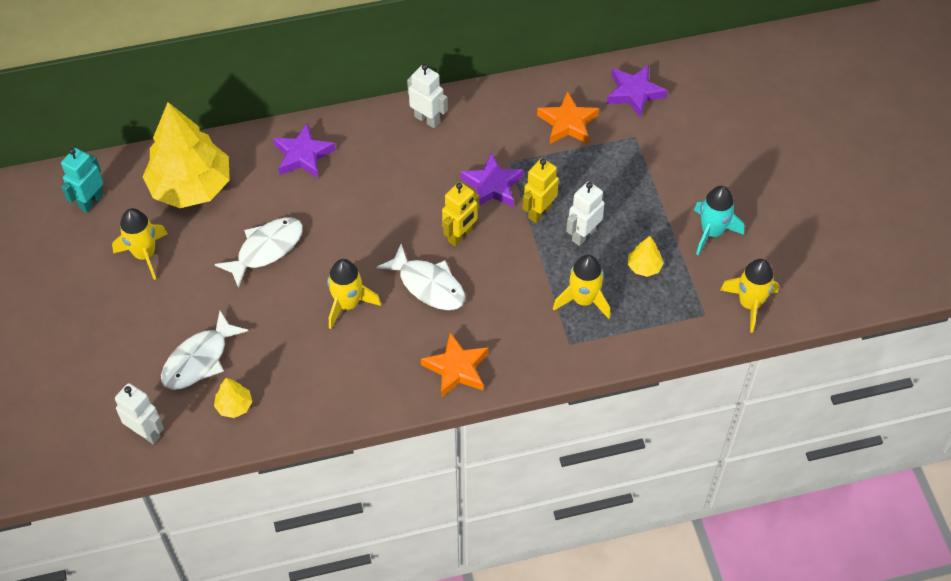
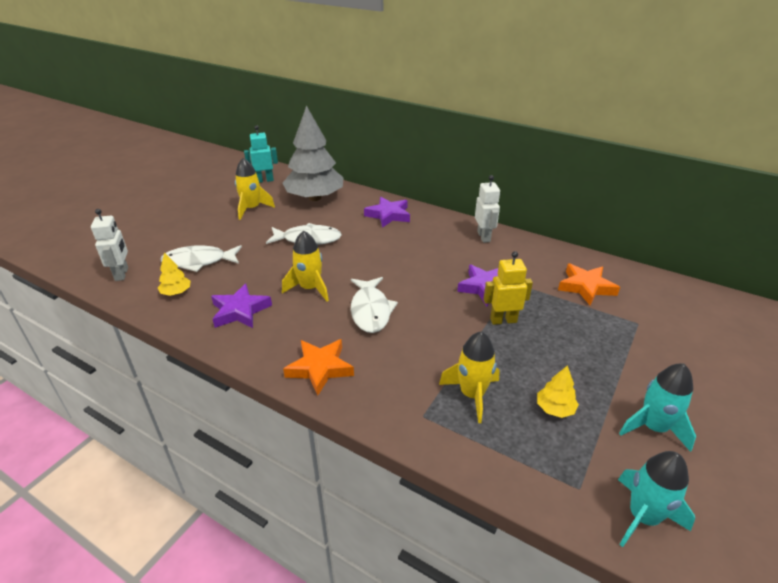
camera: 45 degrees right, 20 degrees down
yellow tree [142,102,230,208] -> grey tree [282,105,344,201]
yellow robot [442,182,479,246] -> none
white robot [566,181,605,246] -> none
purple star [606,65,668,118] -> purple star moved to [211,283,272,328]
yellow rocket [720,259,779,333] -> turquoise rocket [618,451,695,547]

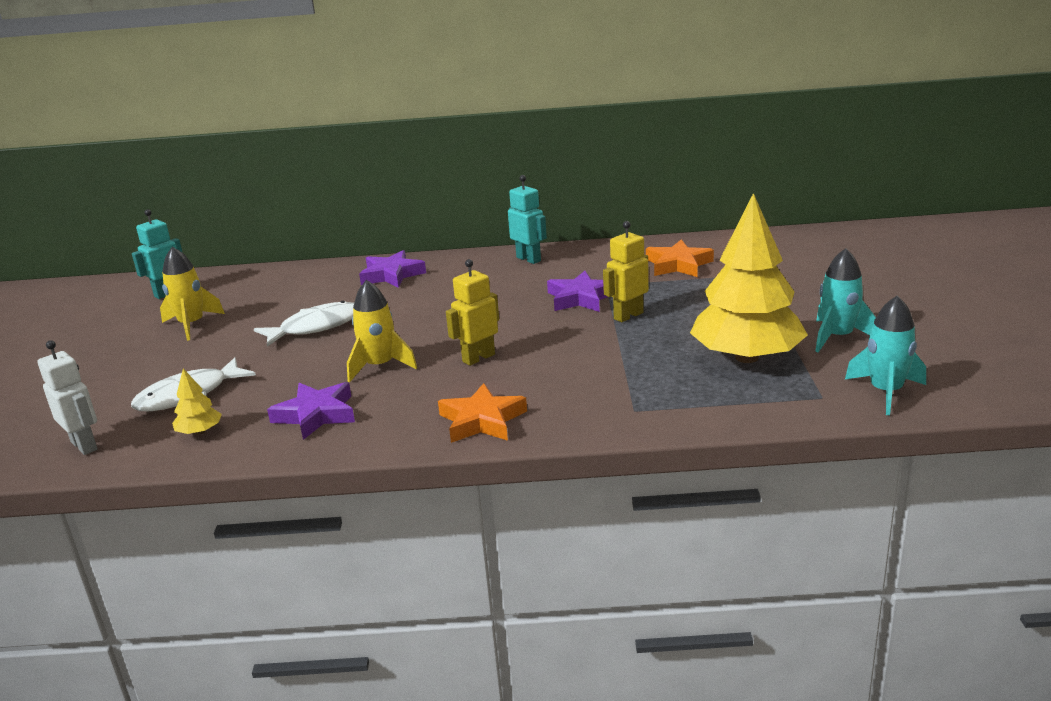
camera: 30 degrees left, 10 degrees down
grey tree [282,105,344,201] -> none
white fish [351,277,398,333] -> yellow robot [446,259,499,366]
yellow rocket [439,331,500,423] -> none
white robot [475,175,500,243] -> turquoise robot [508,175,547,264]
yellow tree [537,365,579,418] -> yellow tree [690,193,808,363], size x2.48

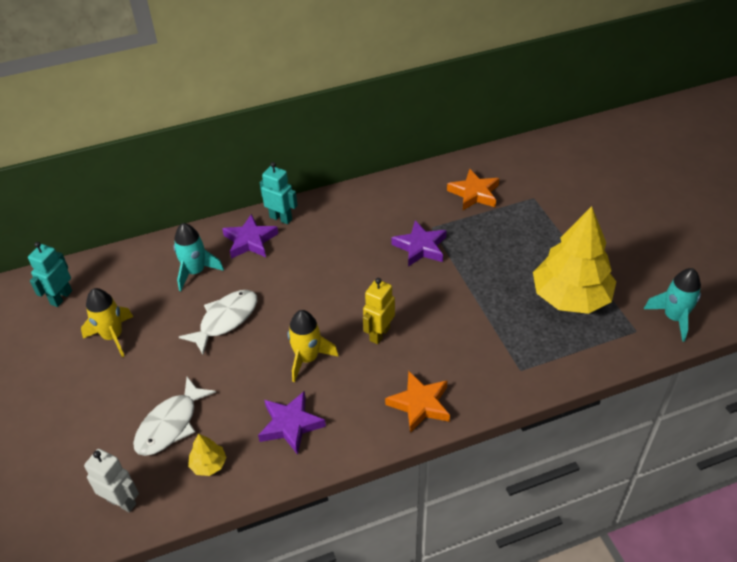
camera: 20 degrees left, 20 degrees up
turquoise robot [508,175,547,264] -> turquoise robot moved to [259,162,298,224]
yellow robot [603,221,649,322] -> none
turquoise rocket [815,248,876,353] -> turquoise rocket moved to [174,223,224,291]

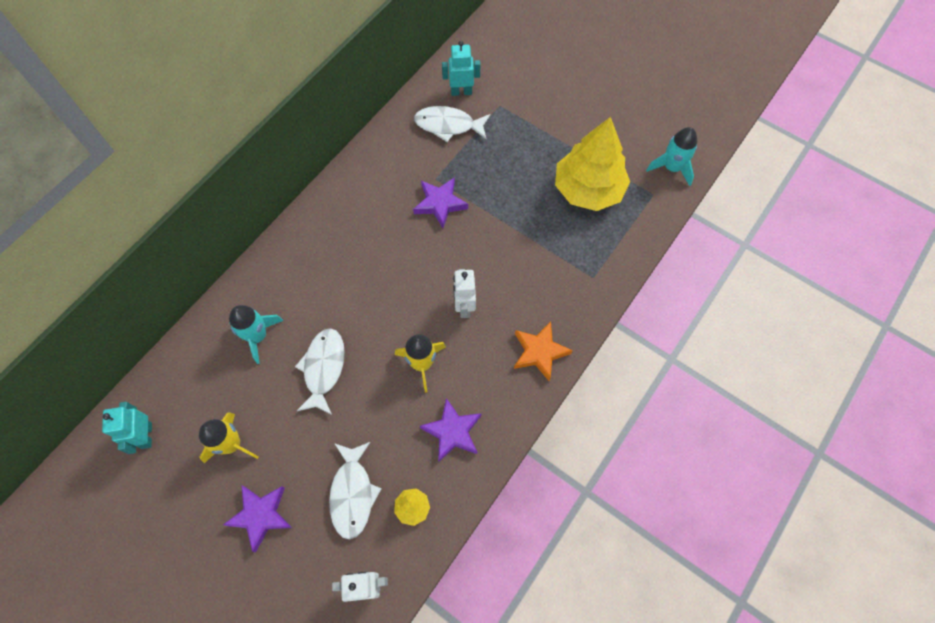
camera: 35 degrees left, 20 degrees up
purple star [222,214,278,259] -> purple star moved to [223,485,292,552]
turquoise robot [259,162,298,224] -> turquoise robot moved to [442,41,481,96]
yellow robot [363,278,395,344] -> white robot [453,269,476,318]
orange star [447,169,499,210] -> white fish [414,106,490,142]

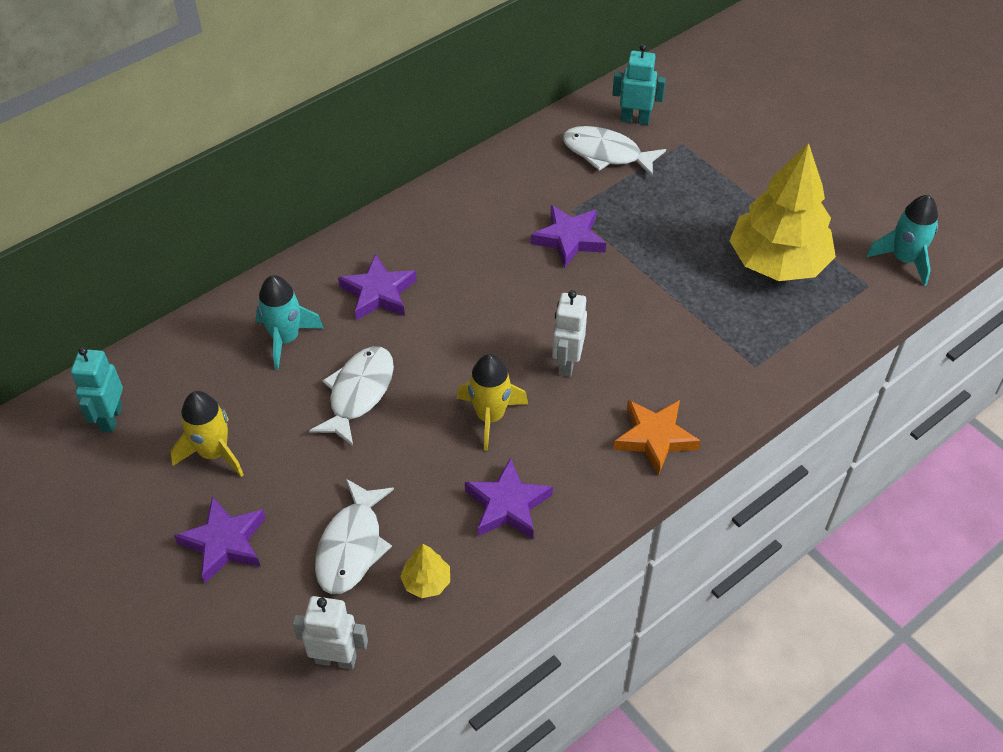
camera: 15 degrees right, 15 degrees down
none -> purple star [338,254,417,320]

